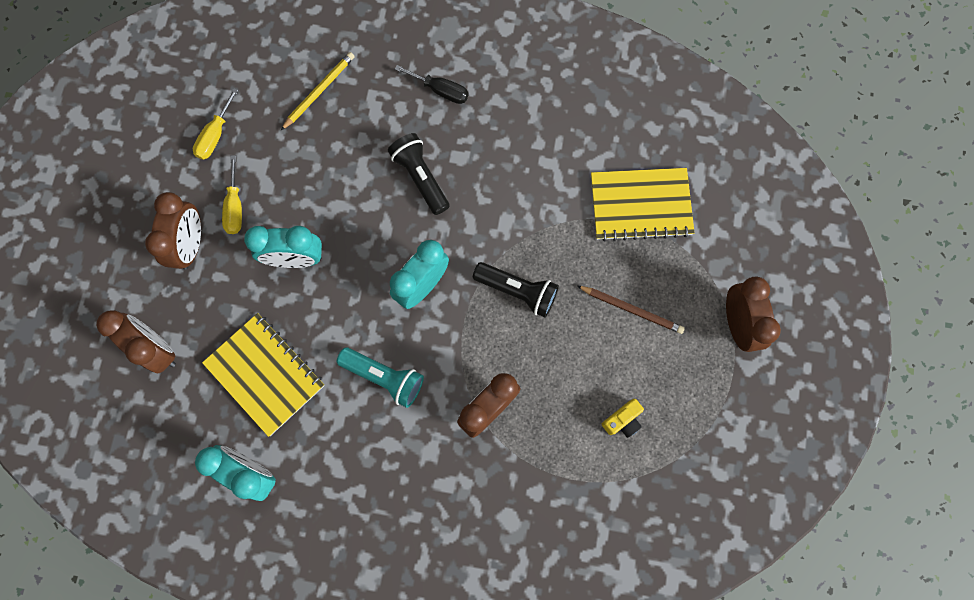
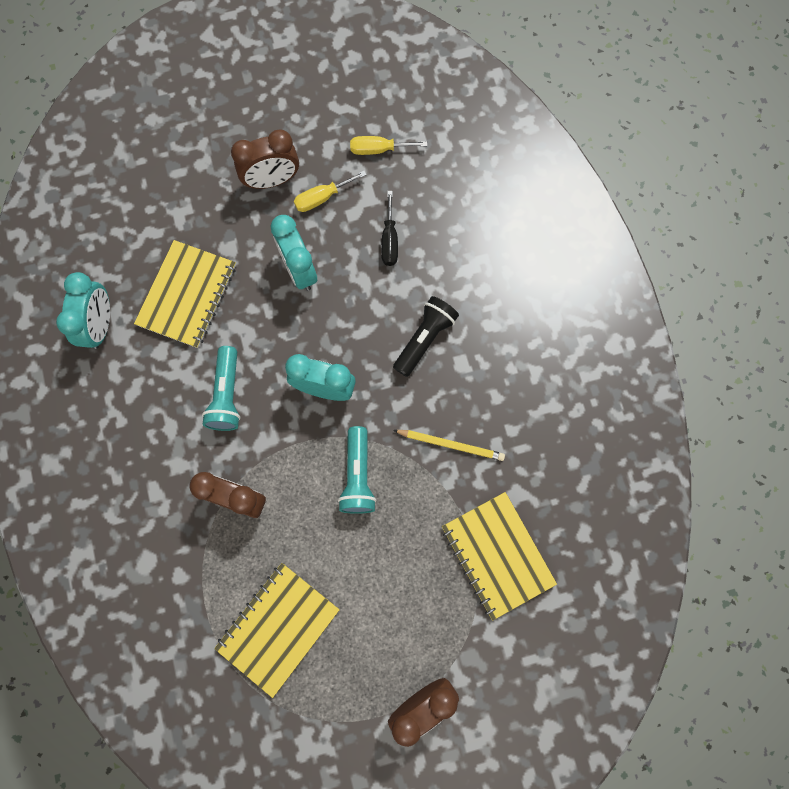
camera: 65 degrees right, 0 degrees up
brown clock [96,310,176,373] -> none
yellow pencil [281,52,355,130] -> yellow pencil moved to [393,430,505,461]
black screwdriver [395,65,469,104] -> black screwdriver moved to [381,191,398,266]
black flashlight [473,262,559,317] -> turquoise flashlight [338,426,376,514]
brown pencil [577,286,685,334] -> none
yellow camera [602,399,644,438] -> yellow notebook [214,563,340,698]

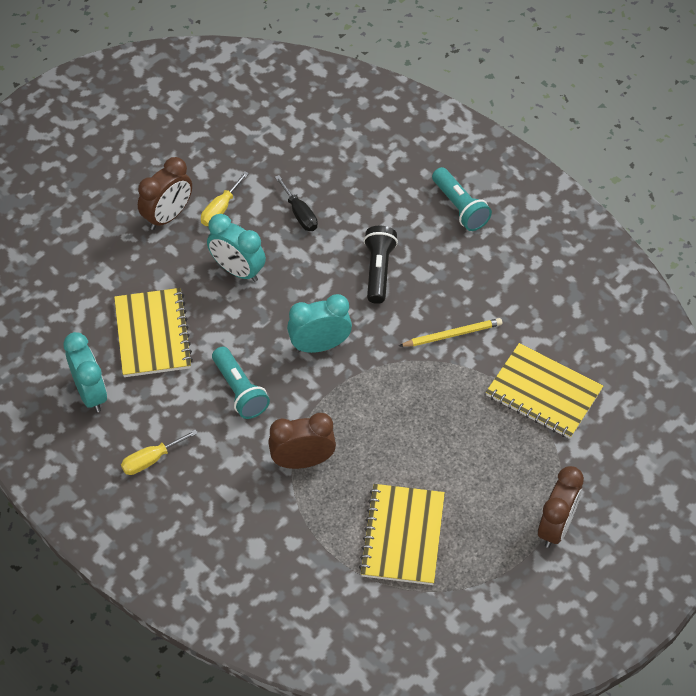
camera: 30 degrees left, 20 degrees down
turquoise flashlight [338,426,376,514] -> turquoise flashlight moved to [432,167,492,231]
yellow screwdriver [350,136,427,155] -> yellow screwdriver moved to [121,430,198,475]

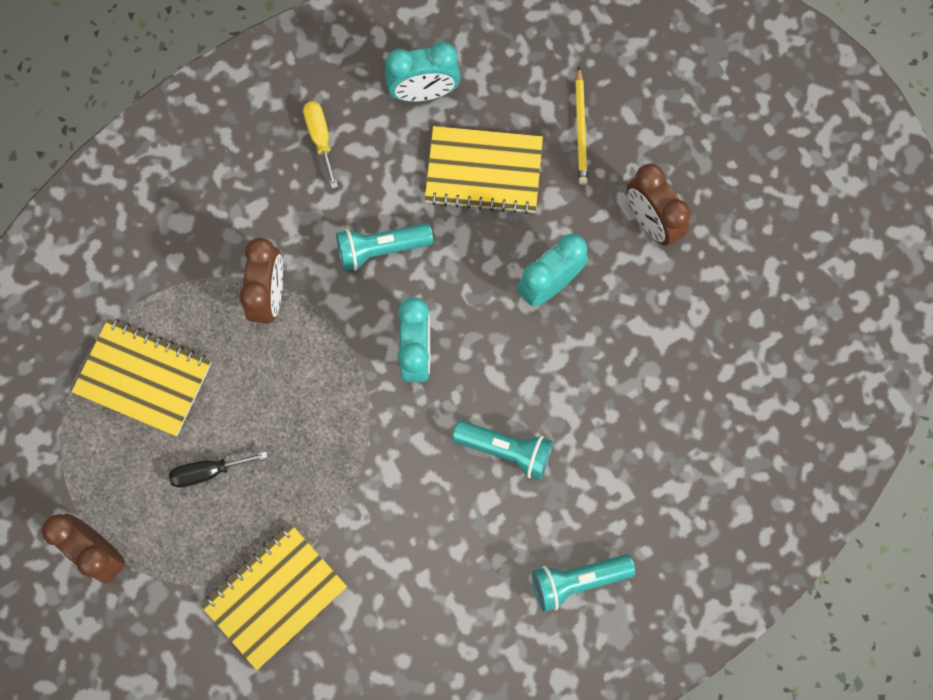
camera: 105 degrees right, 20 degrees up
yellow screwdriver [201,171,249,226] -> none
black screwdriver [275,175,318,231] -> black screwdriver moved to [169,451,268,488]
black flashlight [363,226,398,304] -> turquoise flashlight [452,420,553,480]
yellow pencil [399,318,502,347] -> yellow pencil moved to [575,66,588,185]

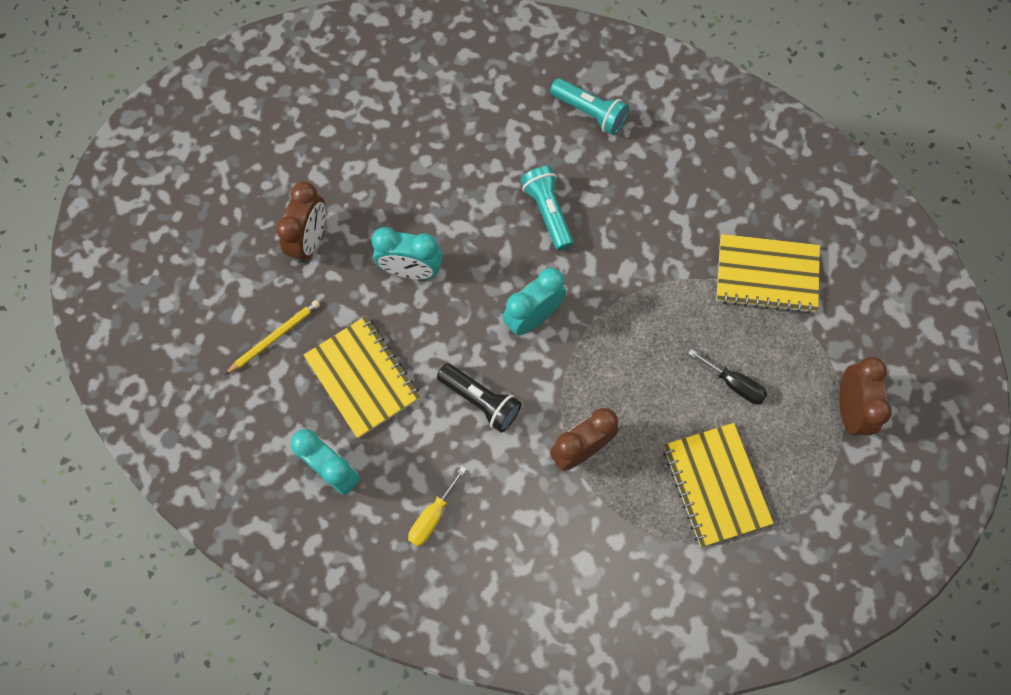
camera: 130 degrees left, 5 degrees down
turquoise flashlight [336,223,433,271] -> black flashlight [437,363,522,433]

